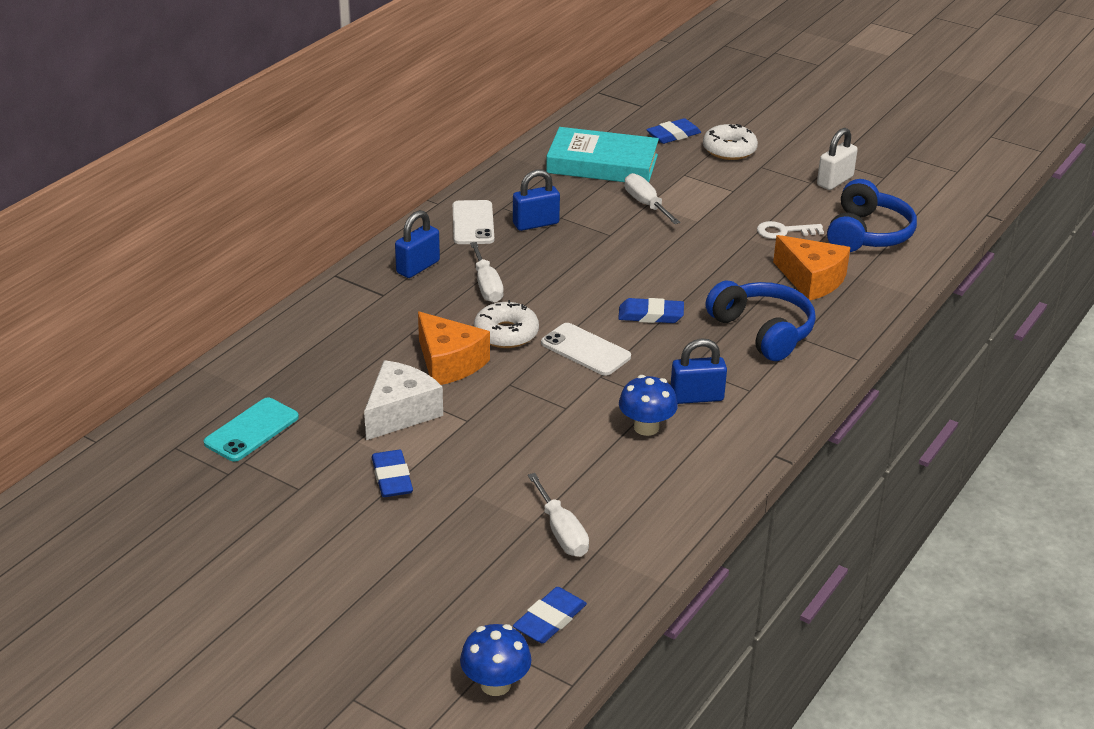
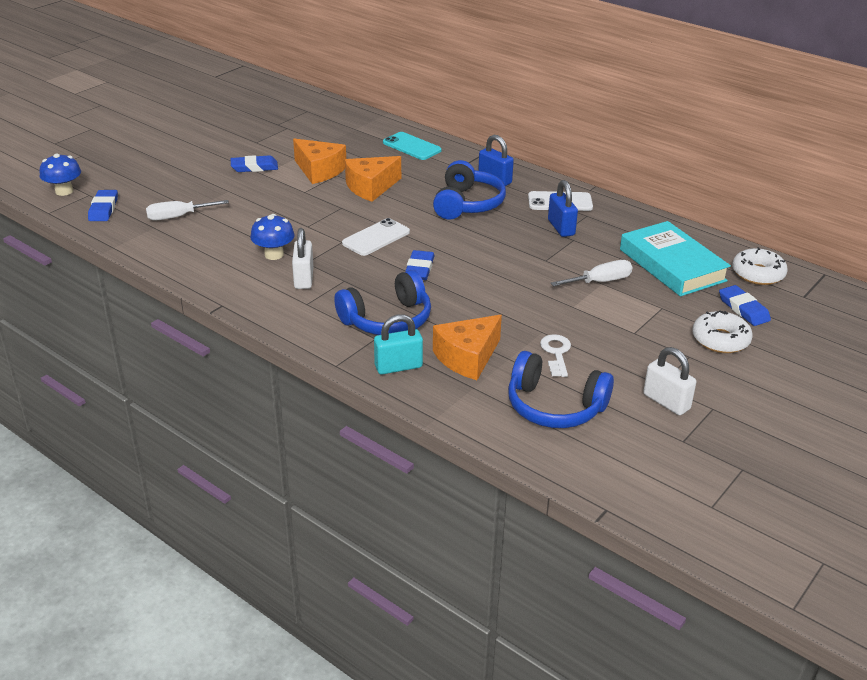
camera: 95 degrees right, 0 degrees up
turquoise phone [204,397,299,462] -> turquoise phone moved to [383,132,442,160]
white cheese [364,360,443,440] -> orange cheese [293,139,346,184]
white screwdriver [470,242,504,303] -> blue headphones [433,160,506,219]
white donut [474,300,539,348] -> white donut moved to [732,247,788,285]
blue eraser [513,587,587,643] -> blue eraser turned 45 degrees clockwise [88,190,118,221]
turquoise book [546,127,659,182] -> turquoise book turned 45 degrees counterclockwise [620,221,731,296]
blue padlock [671,338,727,404] -> white padlock [292,228,314,289]
none -> turquoise padlock [374,314,423,374]

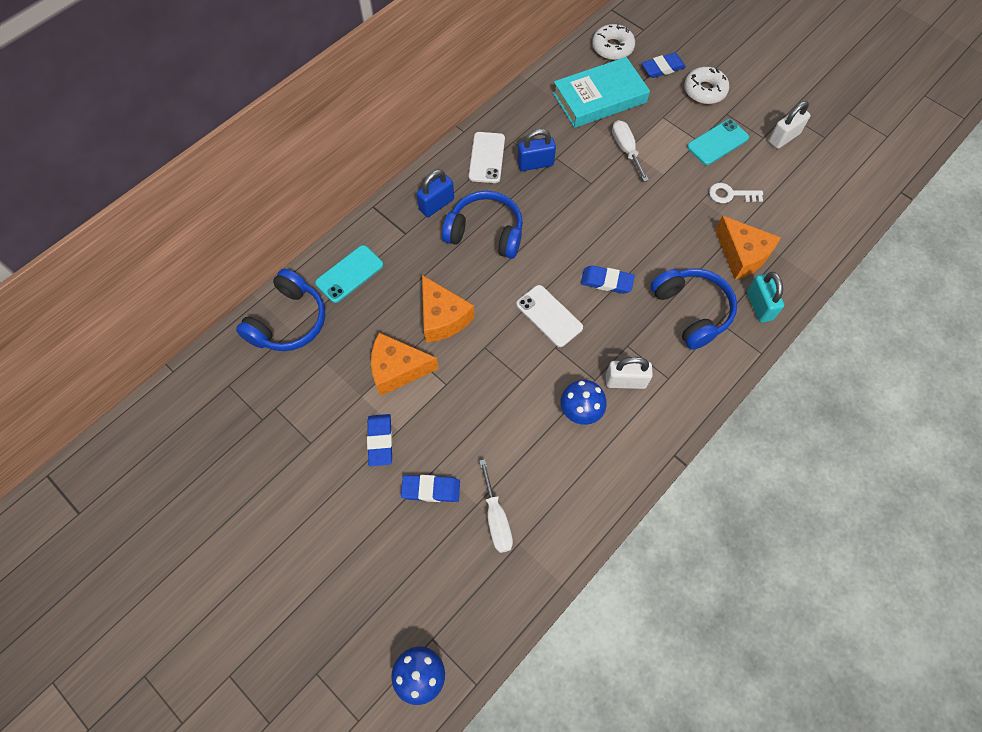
camera: 85 degrees left, 30 degrees up
blue eraser [88,190,118,221] -> blue eraser moved to [401,475,460,502]
orange cheese [293,139,346,184] -> orange cheese turned 135 degrees counterclockwise [371,333,439,396]
blue headphones [508,351,614,428] -> blue headphones moved to [236,269,325,351]
none -> turquoise phone [687,119,749,165]

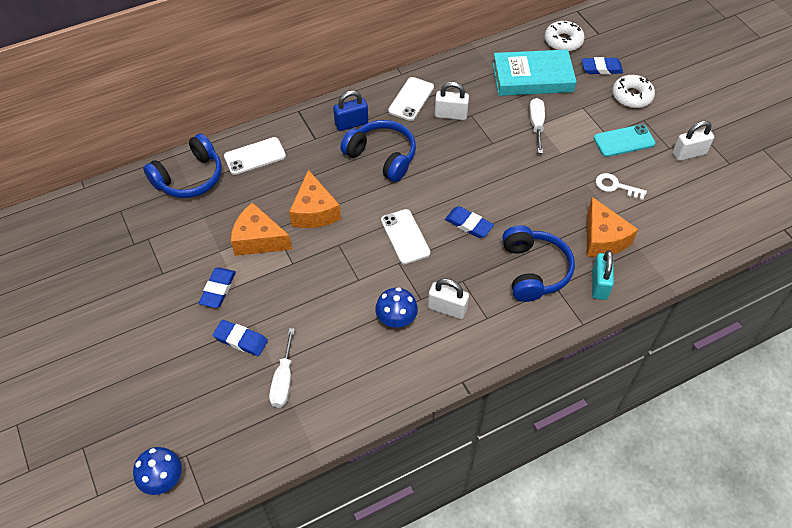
camera: 20 degrees right, 10 degrees down
turquoise phone [315,245,383,303] -> white phone [224,137,286,175]
blue padlock [517,129,556,171] -> white padlock [435,82,469,120]

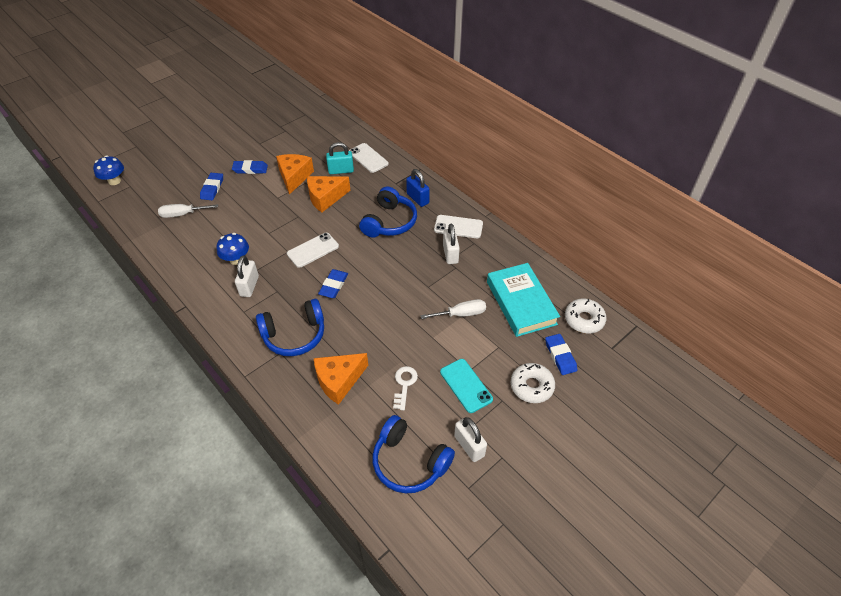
camera: 75 degrees right, 5 degrees down
blue headphones [143,133,222,198] -> blue headphones moved to [372,415,455,493]
turquoise padlock [592,250,614,300] -> turquoise padlock moved to [326,142,354,174]

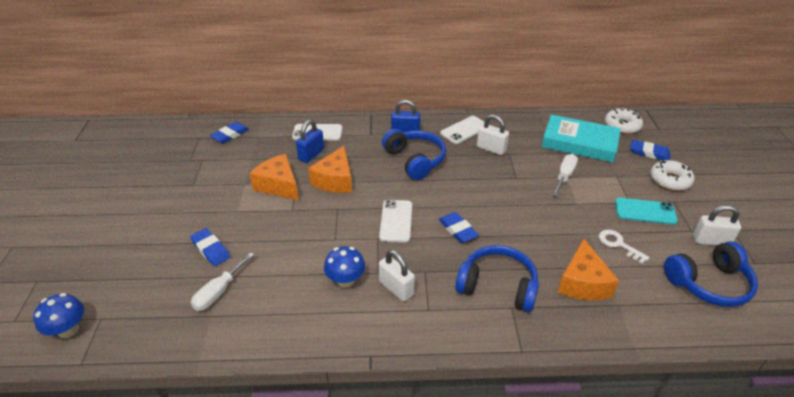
camera: 50 degrees left, 10 degrees down
blue eraser [232,160,268,174] -> blue eraser moved to [210,122,249,144]
blue headphones [256,299,324,356] -> blue headphones turned 90 degrees counterclockwise [455,245,539,312]
turquoise padlock [326,142,354,174] -> blue padlock [296,120,324,163]

